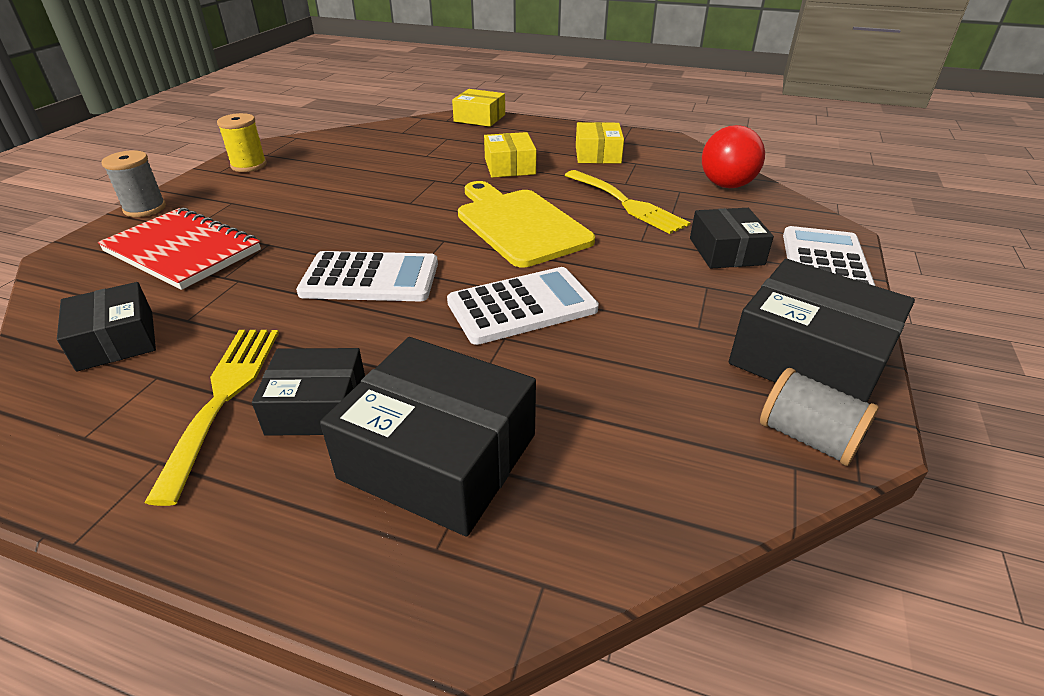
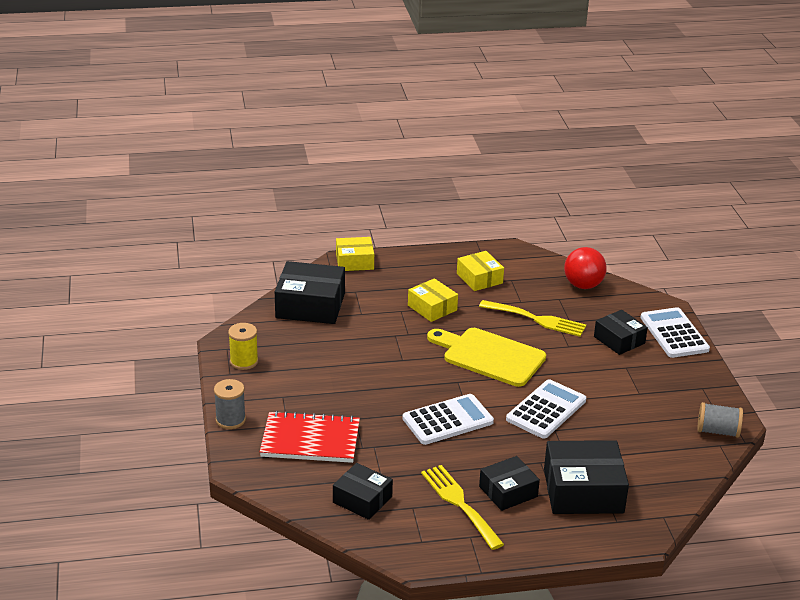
camera: 30 degrees left, 5 degrees down
black box [729,259,915,402] -> black box moved to [275,261,345,324]

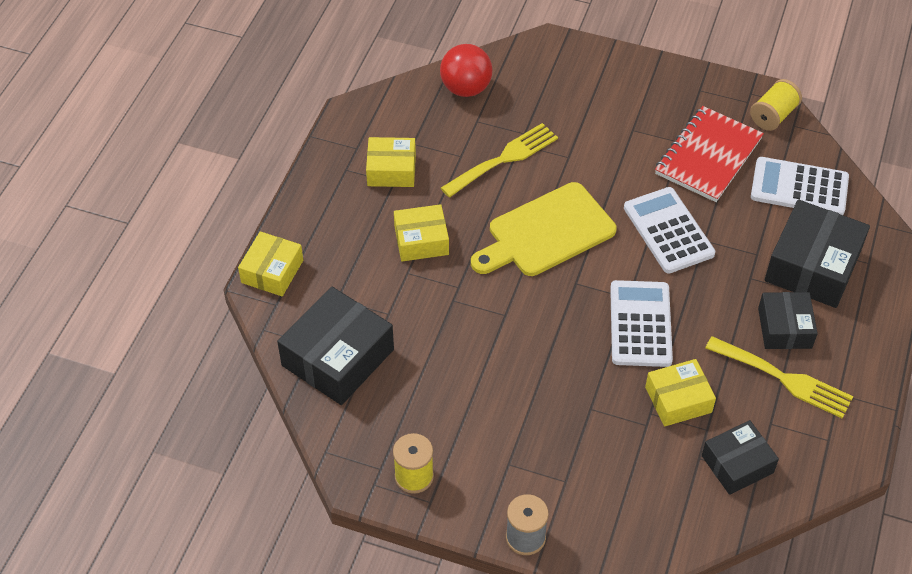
camera: 60 degrees left, 20 degrees up
red notebook [260,411,360,463] -> red notebook moved to [655,106,764,202]
yellow fork [421,465,504,550] -> yellow fork turned 150 degrees counterclockwise [705,336,853,418]
black box [594,310,648,355] -> none
white calculator [640,307,710,358] -> white calculator moved to [751,157,849,215]
grey spool [697,402,743,438] -> yellow spool [750,79,802,131]
none -> yellow box [645,359,716,427]

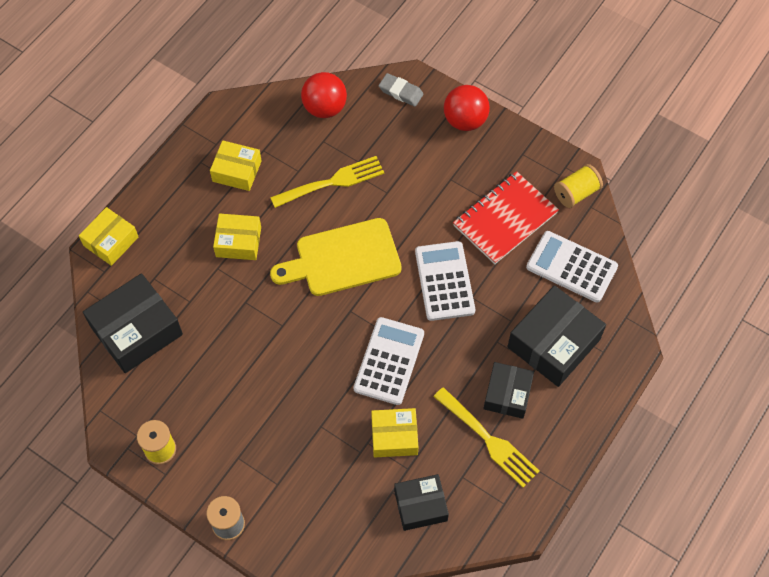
camera: 15 degrees right, 10 degrees up
none -> grey eraser [379,73,424,107]
none -> red ball [444,85,490,131]

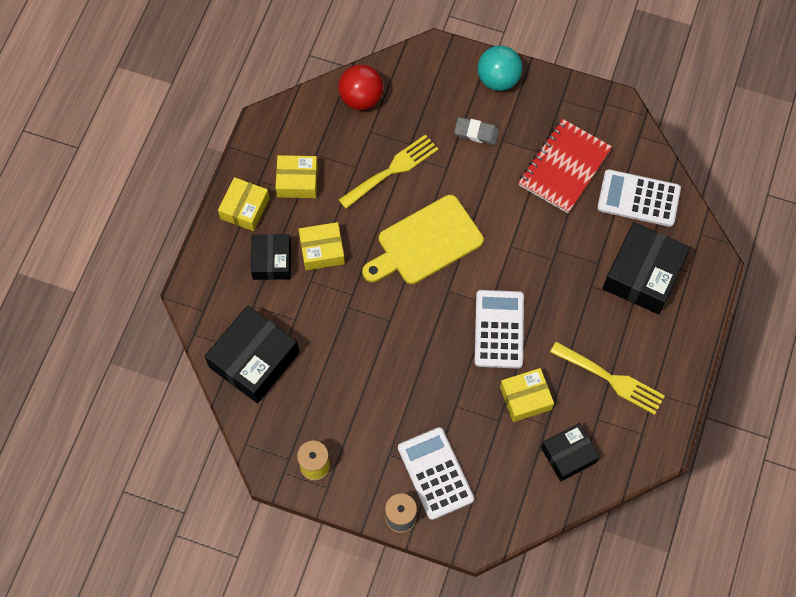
camera: 15 degrees left, 5 degrees up
yellow box [79,207,138,266] -> yellow box moved to [218,177,270,231]
grey eraser [379,73,424,107] -> grey eraser moved to [454,117,499,145]
white calculator [415,241,475,321] -> white calculator moved to [398,427,474,520]
red ball [444,85,490,131] -> turquoise ball [478,46,522,91]
black box [483,362,534,419] -> black box moved to [251,234,291,280]
yellow spool [554,164,603,208] -> none

